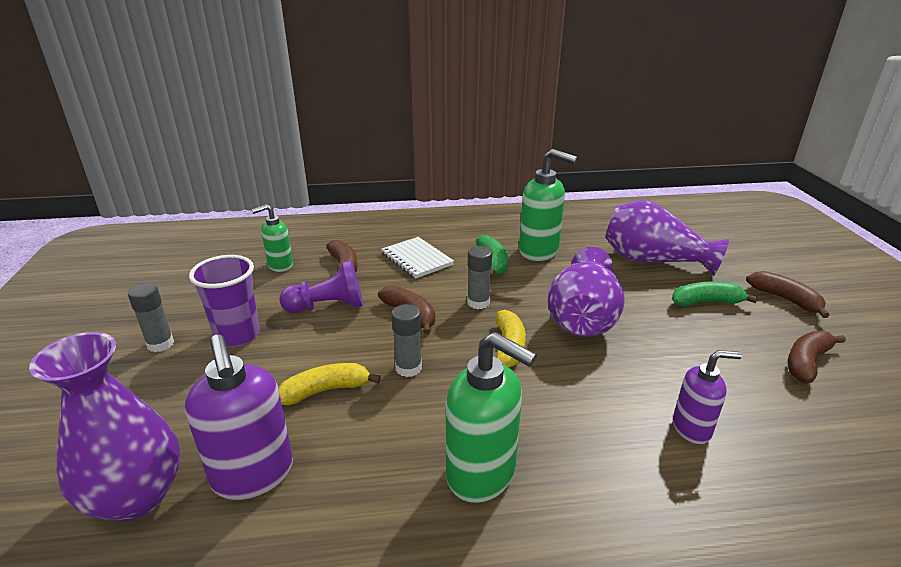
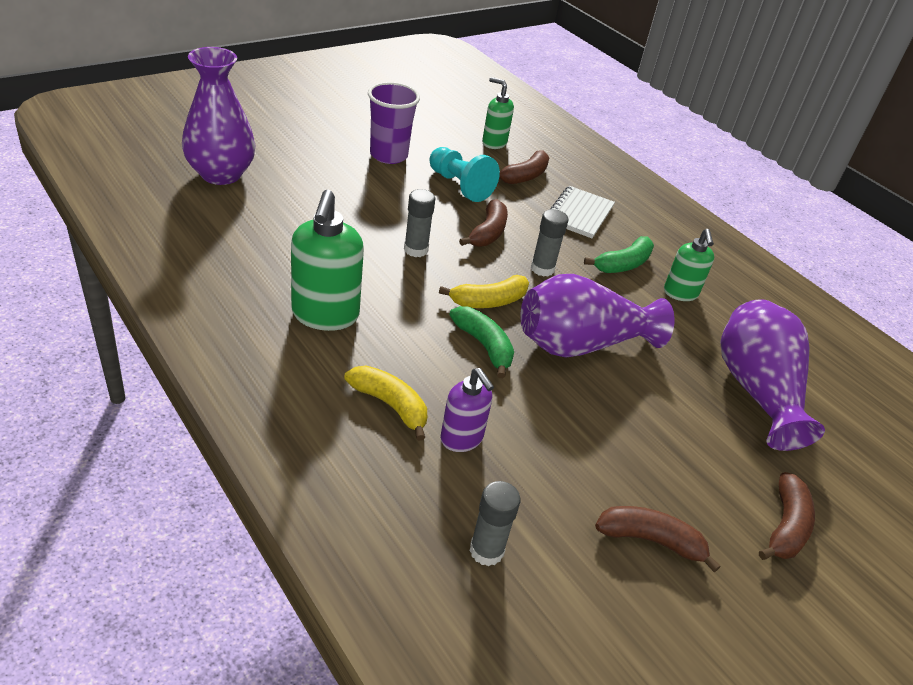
camera: 55 degrees right, 10 degrees up
grey glue stick [128,283,174,352] -> grey glue stick moved to [470,481,520,566]
purple soap dispenser [185,335,293,500] -> none
yellow banana [278,363,381,405] -> yellow banana moved to [344,366,427,441]
purple pawn [279,260,363,313] -> turquoise pawn [430,147,500,202]
green soap dispenser [519,149,577,261] -> green soap dispenser [664,229,714,301], size x0.61
green banana [672,281,758,306] -> green banana moved to [449,306,514,378]

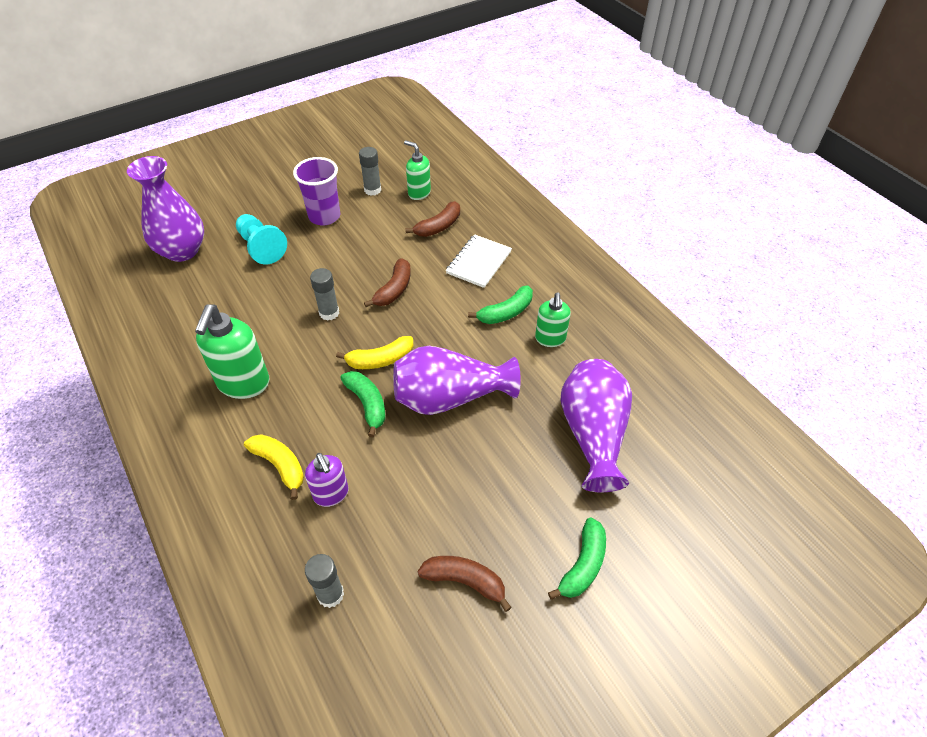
camera: 10 degrees right, 10 degrees up
turquoise pawn [430,147,500,202] -> turquoise pawn moved to [236,214,287,264]
grey glue stick [531,209,568,277] -> grey glue stick moved to [359,147,381,196]
brown banana [759,472,815,560] -> green banana [548,518,606,600]

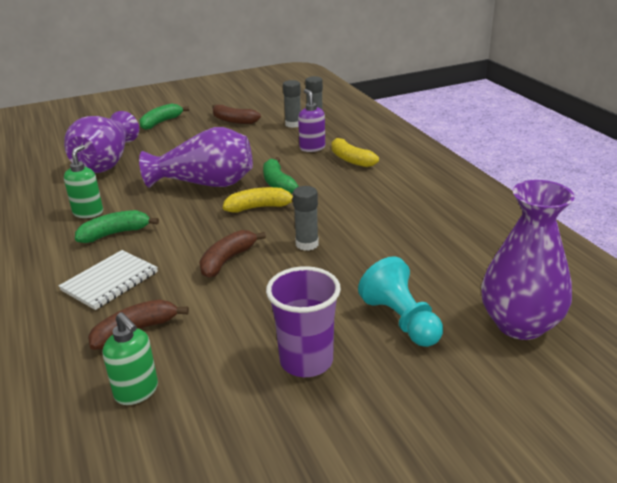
camera: 170 degrees left, 20 degrees down
green soap dispenser [195,304,270,399] -> none
grey glue stick [359,147,381,196] -> grey glue stick moved to [283,80,301,128]

